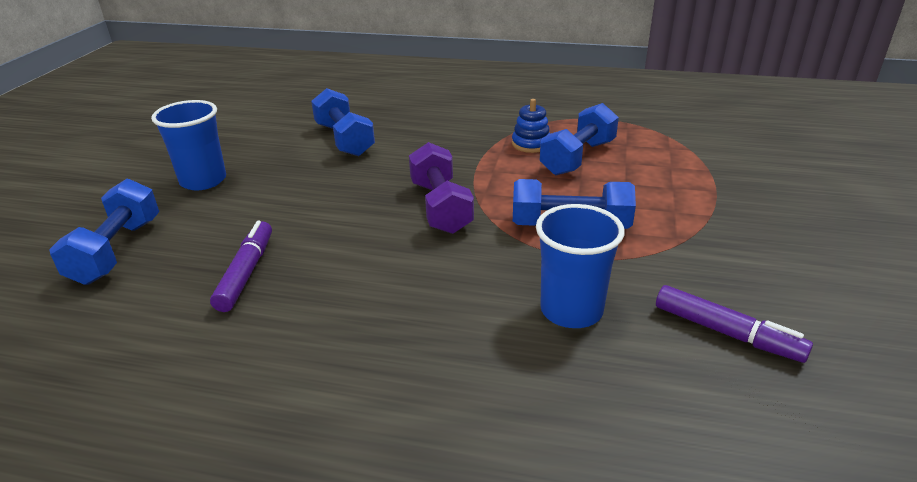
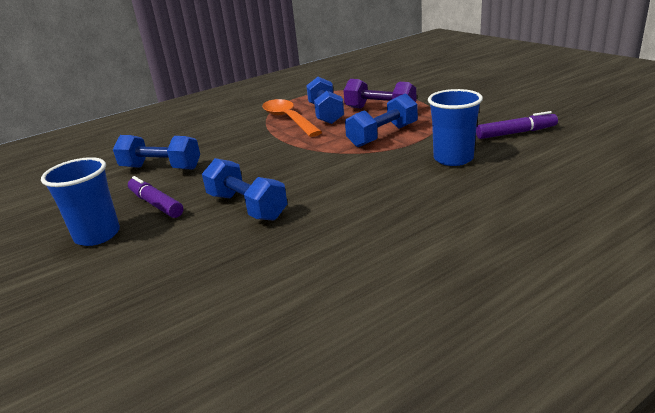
camera: 45 degrees left, 5 degrees down
blue dumbbell [49,179,159,285] -> blue dumbbell moved to [202,158,287,221]
purple marker [210,221,272,312] -> purple marker moved to [128,176,183,218]
purple dumbbell [409,142,474,234] -> purple dumbbell moved to [344,79,416,108]
blue stacking toy [512,99,550,153] -> orange spoon [262,99,322,137]

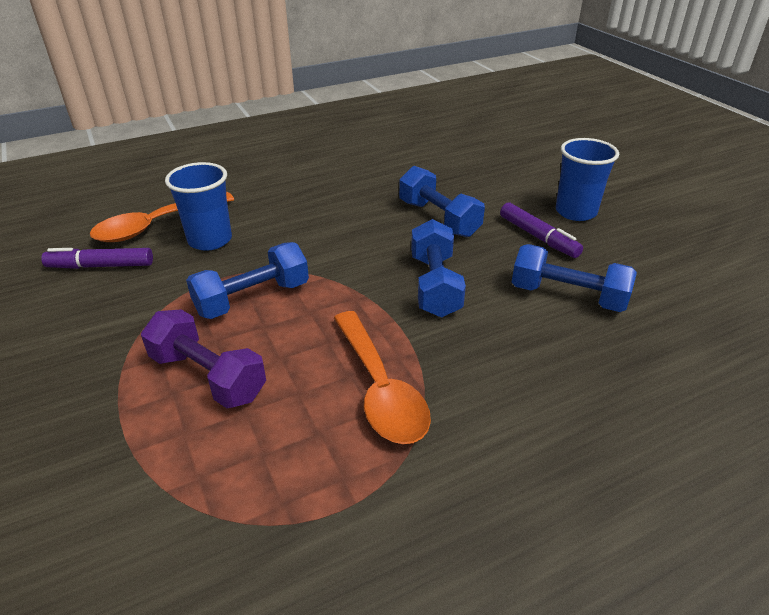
camera: 175 degrees left, 10 degrees up
blue dumbbell [306,77,344,124] -> blue dumbbell moved to [411,219,466,318]
none -> orange spoon [90,192,234,242]

